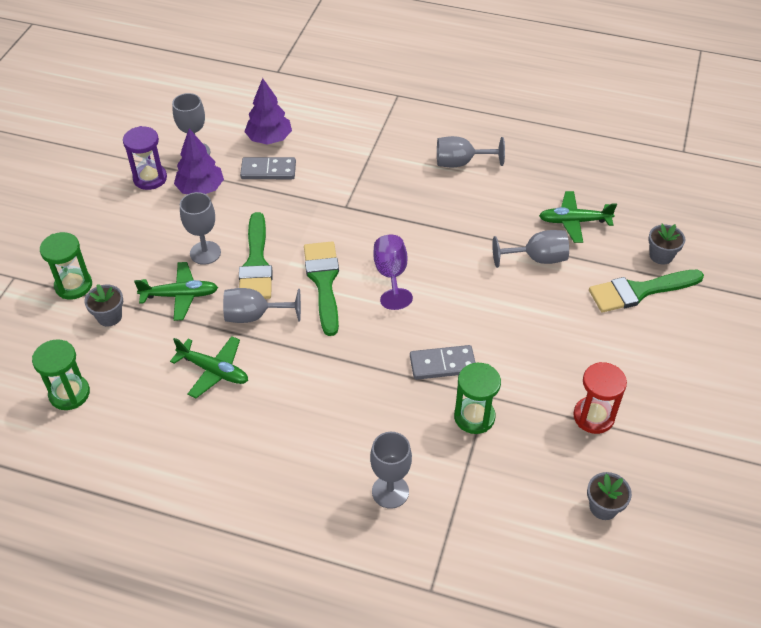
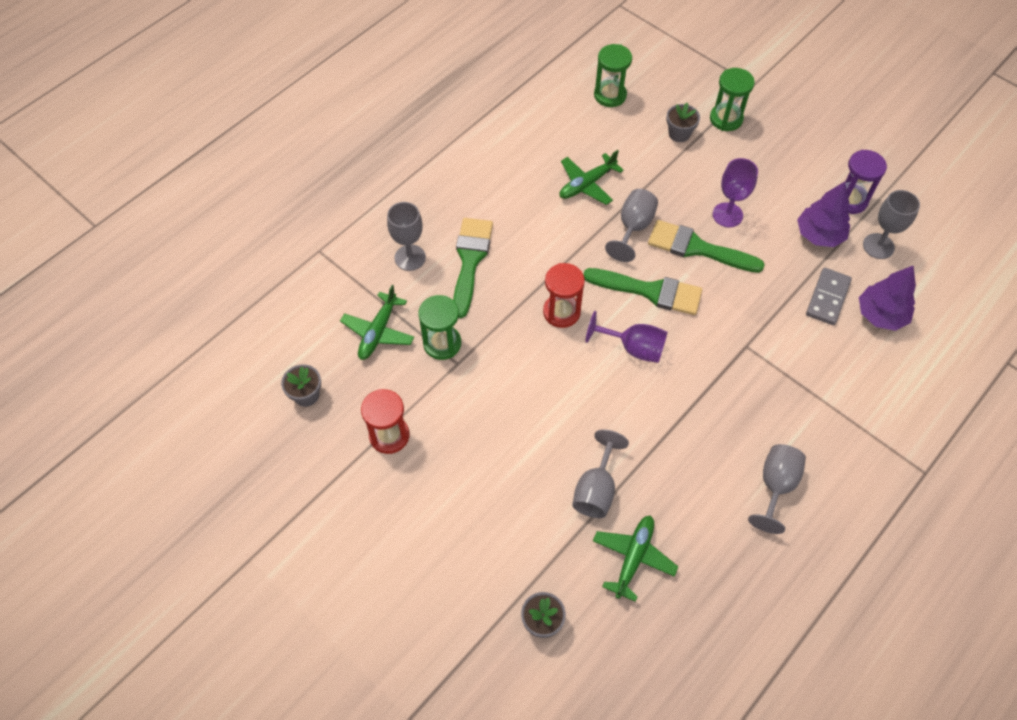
camera: 115 degrees right, 10 degrees up
green plane [134,262,218,321] -> green plane moved to [340,285,414,360]
grey goblet [180,192,221,265] -> purple goblet [713,158,758,227]
grey domino [410,345,476,380] -> none
green brush [589,270,704,313] -> green brush moved to [453,218,493,318]
none -> red hourglass [543,263,585,328]

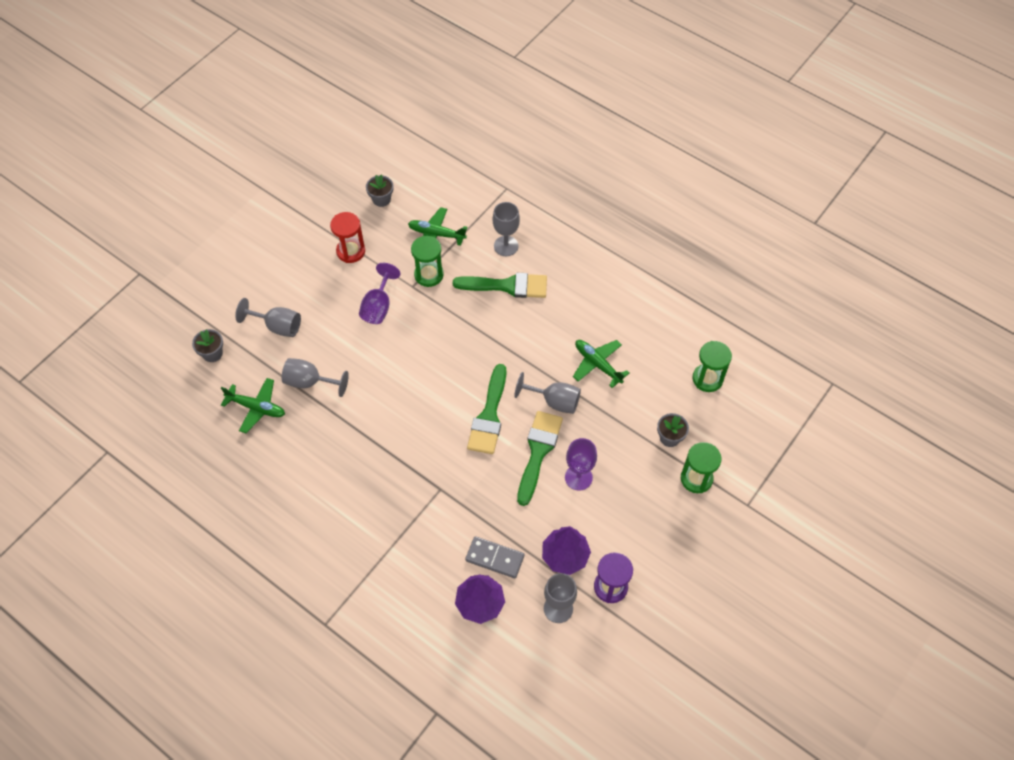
camera: 85 degrees right, 0 degrees up
red hourglass [543,263,585,328] -> none
purple goblet [585,311,668,363] -> purple goblet moved to [359,263,401,324]
grey goblet [748,444,806,534] -> grey goblet moved to [235,298,301,337]

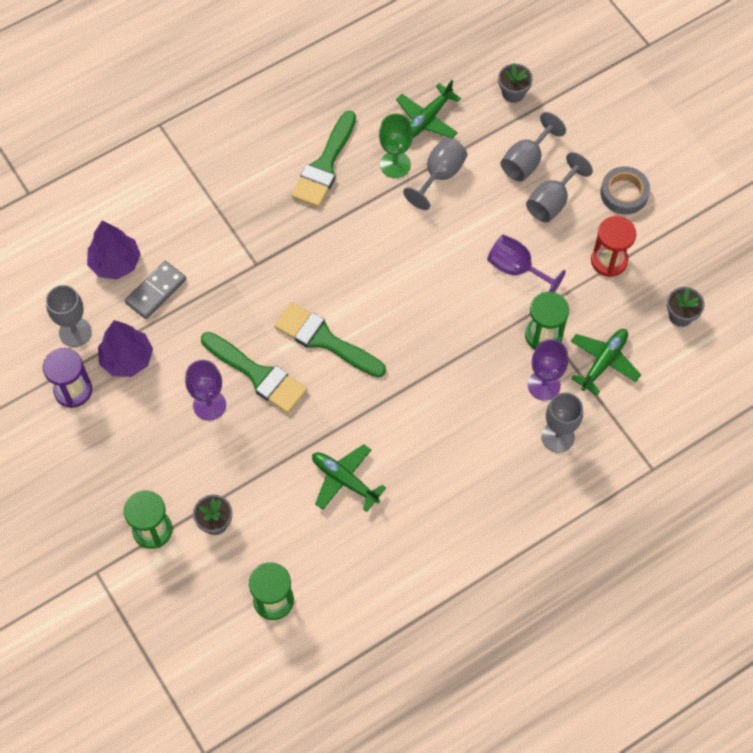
camera: 110 degrees right, 5 degrees up
green brush [453,273,547,298] -> green brush moved to [291,110,356,208]
grey goblet [514,372,581,414] -> grey goblet moved to [526,152,593,223]
green plane [573,340,629,388] -> green plane turned 120 degrees counterclockwise [312,444,386,512]
none -> green goblet [379,113,413,178]
none -> purple goblet [528,339,568,401]
none -> grey tape [600,166,650,214]

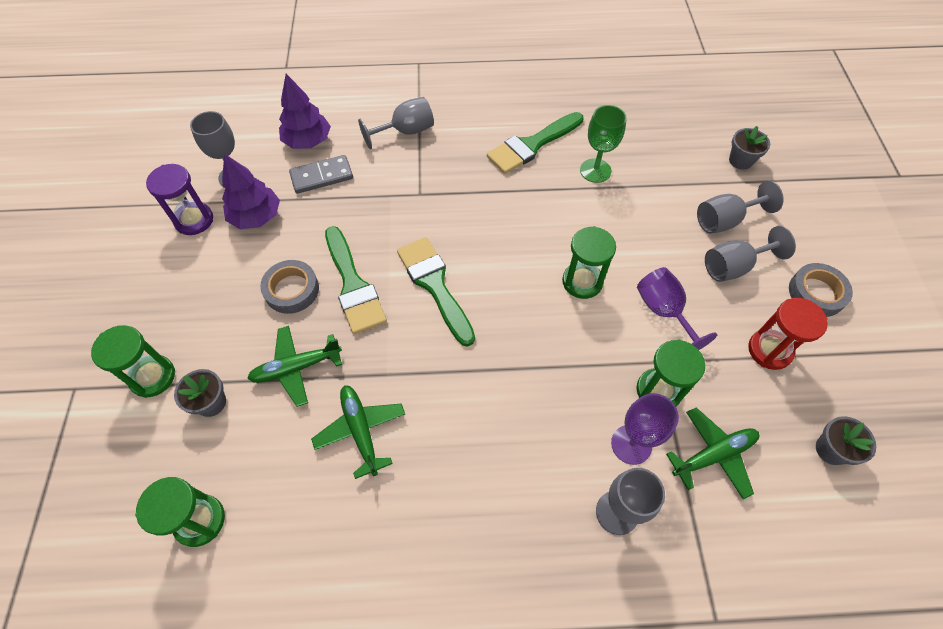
camera: 30 degrees right, 5 degrees down
purple goblet [185,360,226,421] -> grey tape [260,260,319,314]
green plane [396,80,461,138] -> green plane moved to [247,326,342,407]
grey goblet [403,137,467,210] -> grey goblet moved to [358,97,434,149]
none -> green hourglass [562,226,616,299]

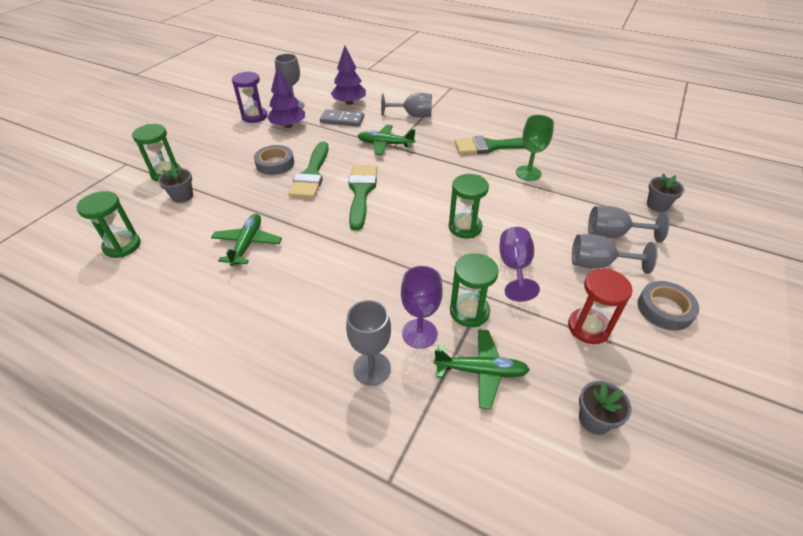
camera: 30 degrees right, 15 degrees down
green plane [247,326,342,407] -> green plane moved to [358,125,415,155]

